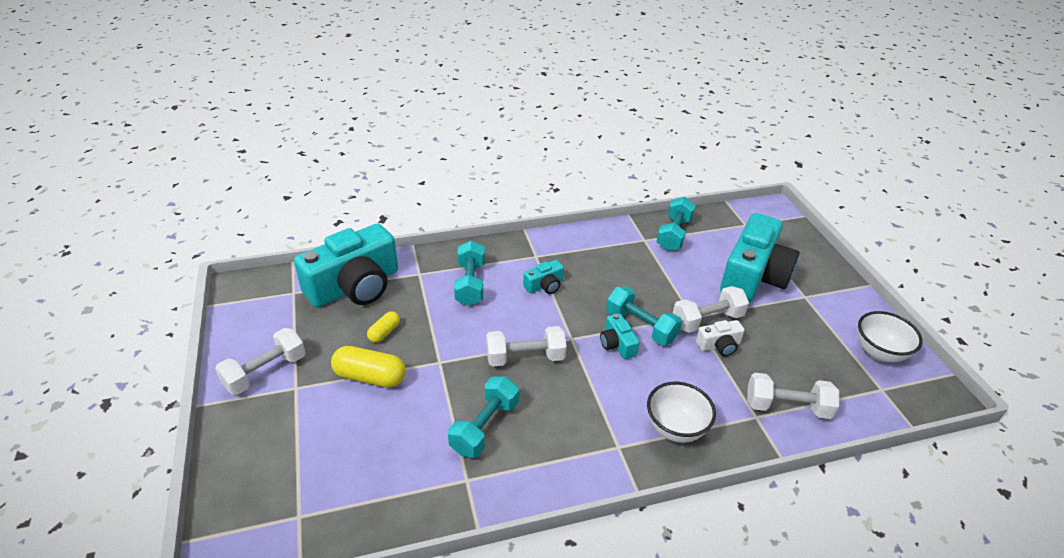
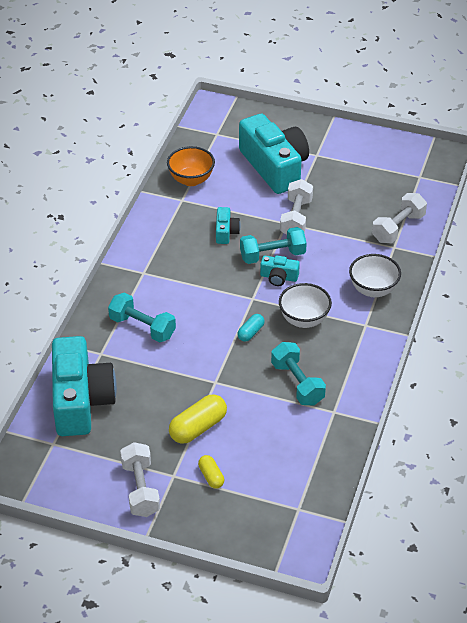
camera: 55 degrees left, 5 degrees up
yellow capsule [367,311,400,343] -> yellow capsule moved to [198,455,224,489]
white dumbbell [486,326,567,367] -> turquoise capsule [237,314,265,342]
turquoise camera [523,260,564,294] -> turquoise camera moved to [216,207,240,244]
turquoise dumbbell [657,197,696,251] -> orange bowl [167,146,215,186]
white camera [696,320,745,356] -> none
white bowl [858,311,923,362] -> white bowl moved to [279,283,332,328]

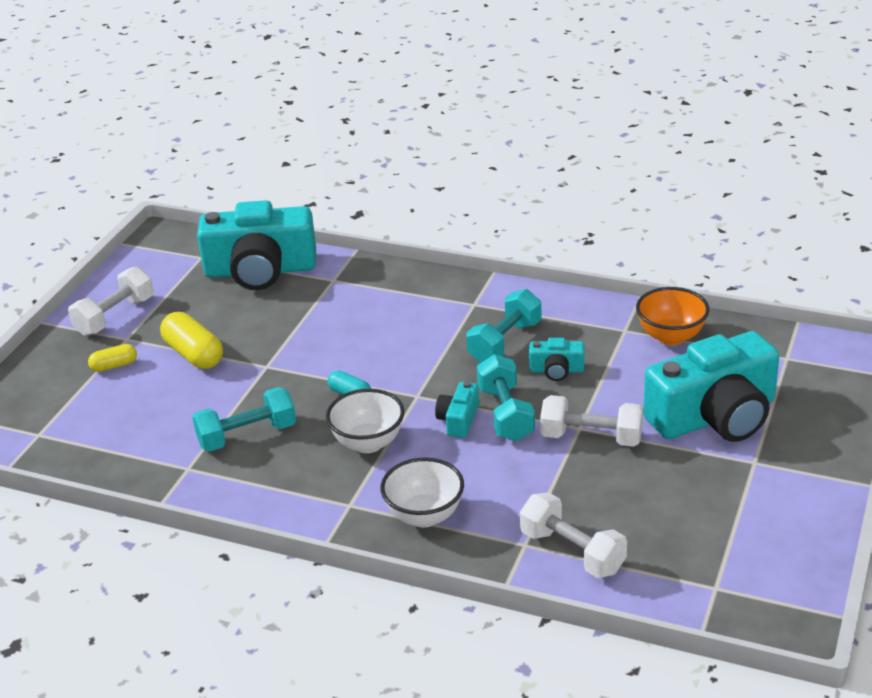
camera: 95 degrees right, 10 degrees down
turquoise dumbbell [108,293,176,342] -> turquoise dumbbell moved to [466,289,541,363]
white dumbbell [120,442,160,517] -> white dumbbell turned 45 degrees counterclockwise [68,266,154,336]

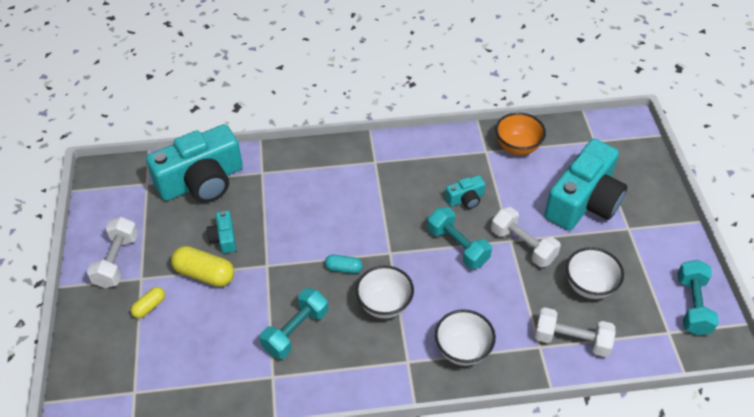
camera: 30 degrees left, 15 degrees up
turquoise camera [435,381,479,438] -> turquoise camera moved to [207,211,236,254]
turquoise dumbbell [466,289,541,363] -> turquoise dumbbell moved to [677,260,719,336]
white dumbbell [540,395,643,447] -> white dumbbell turned 60 degrees clockwise [491,207,561,267]
none -> white bowl [566,247,624,299]

